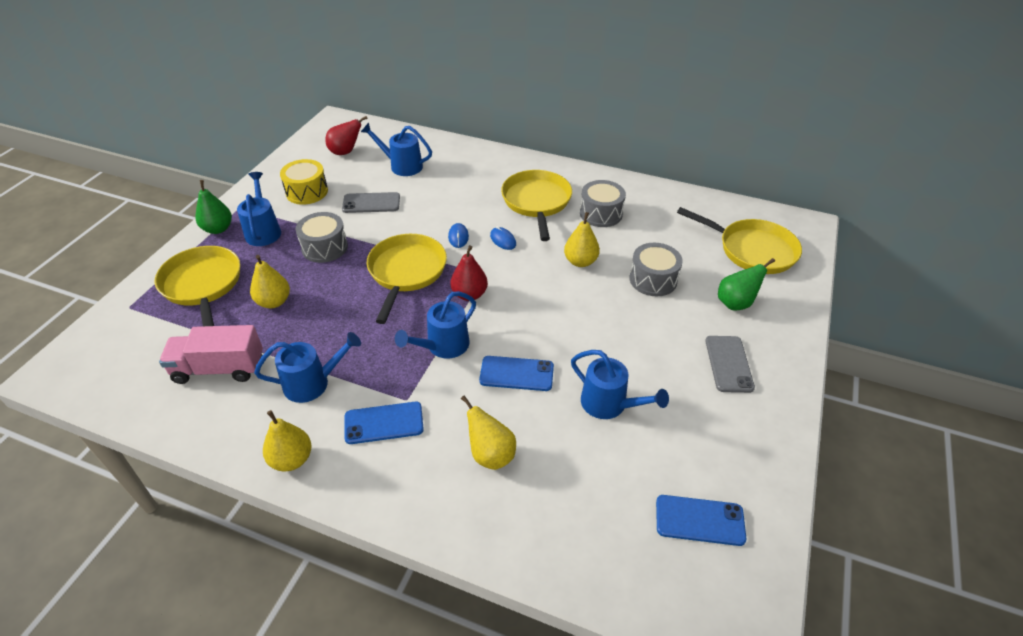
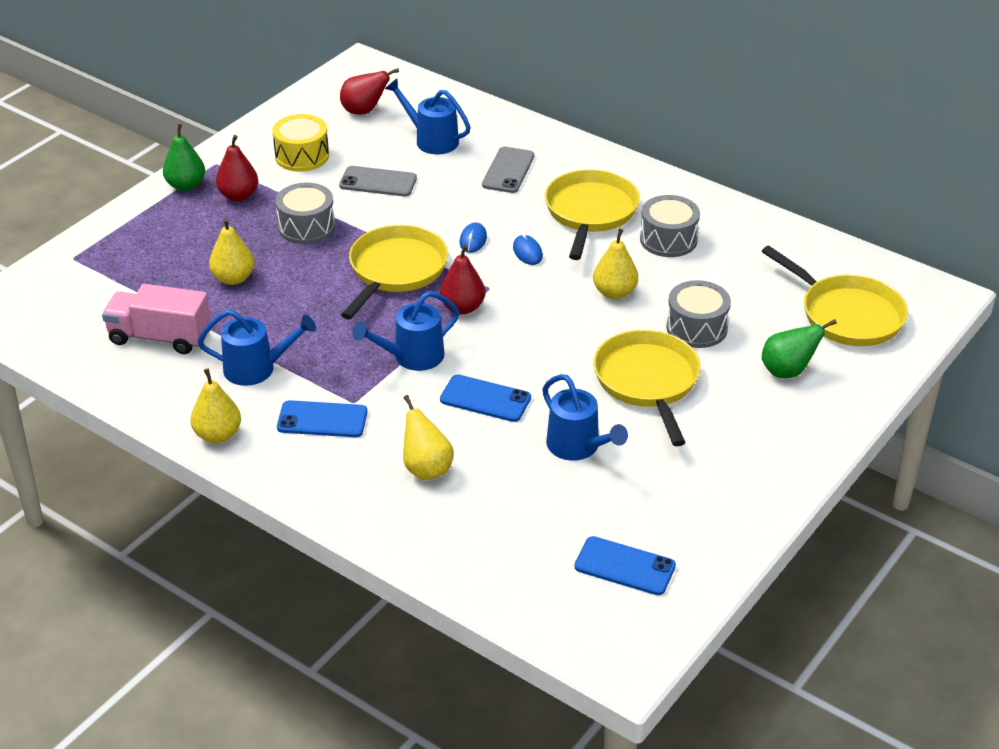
camera: 15 degrees right, 5 degrees down
yellow pan [155,246,240,326] -> yellow pan moved to [593,330,701,446]
blue watering can [237,172,281,246] -> red pear [216,135,258,201]
grey phone [705,336,755,393] -> grey phone moved to [482,147,534,193]

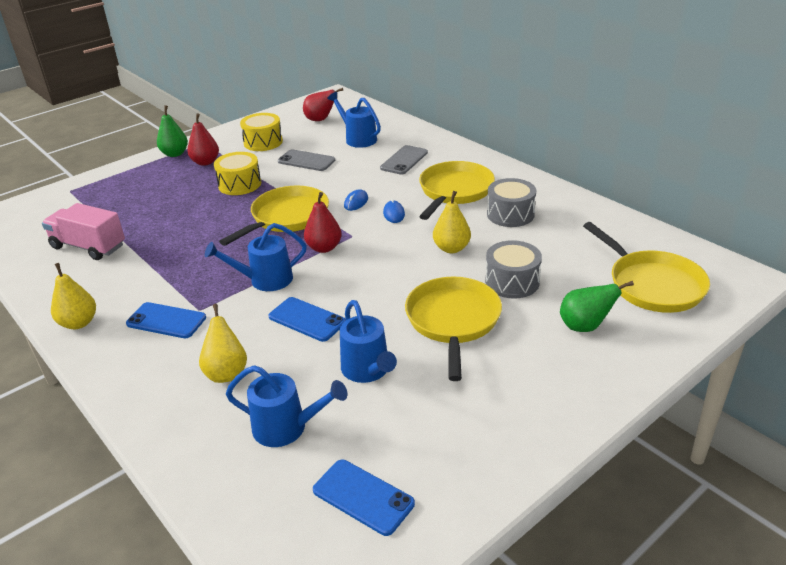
camera: 15 degrees right, 5 degrees down
blue watering can [197,310,316,386] -> blue watering can moved to [226,365,347,447]
yellow pear [209,218,254,285] -> none
grey drum [275,183,335,244] -> yellow drum [214,152,261,195]

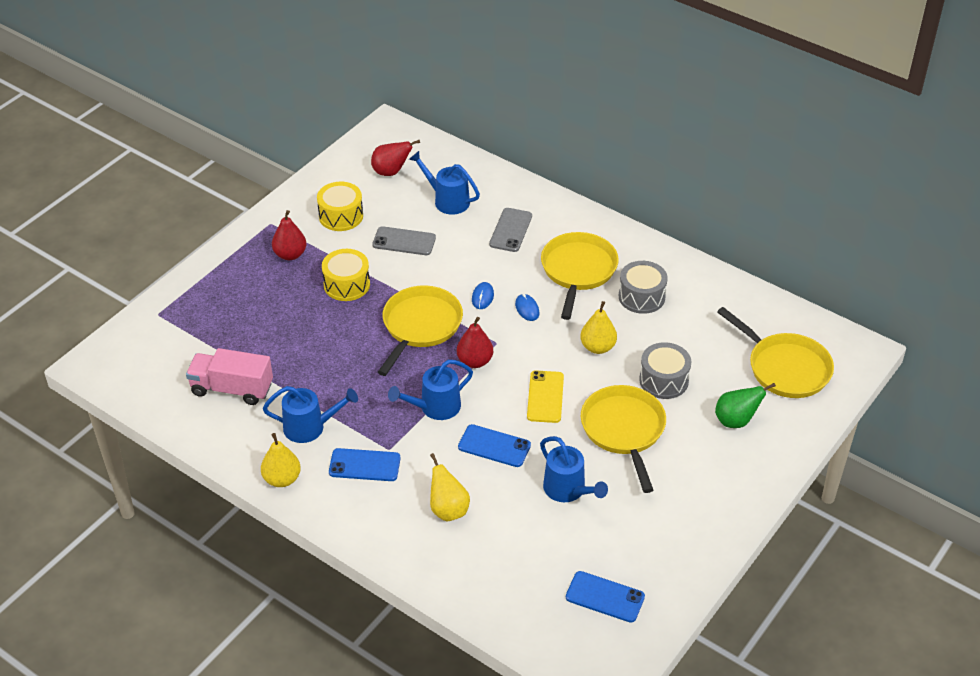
camera: 15 degrees left, 10 degrees up
green pear [157,105,188,157] -> none
blue watering can [226,365,347,447] -> blue watering can moved to [263,386,358,443]
none -> yellow phone [527,370,564,423]

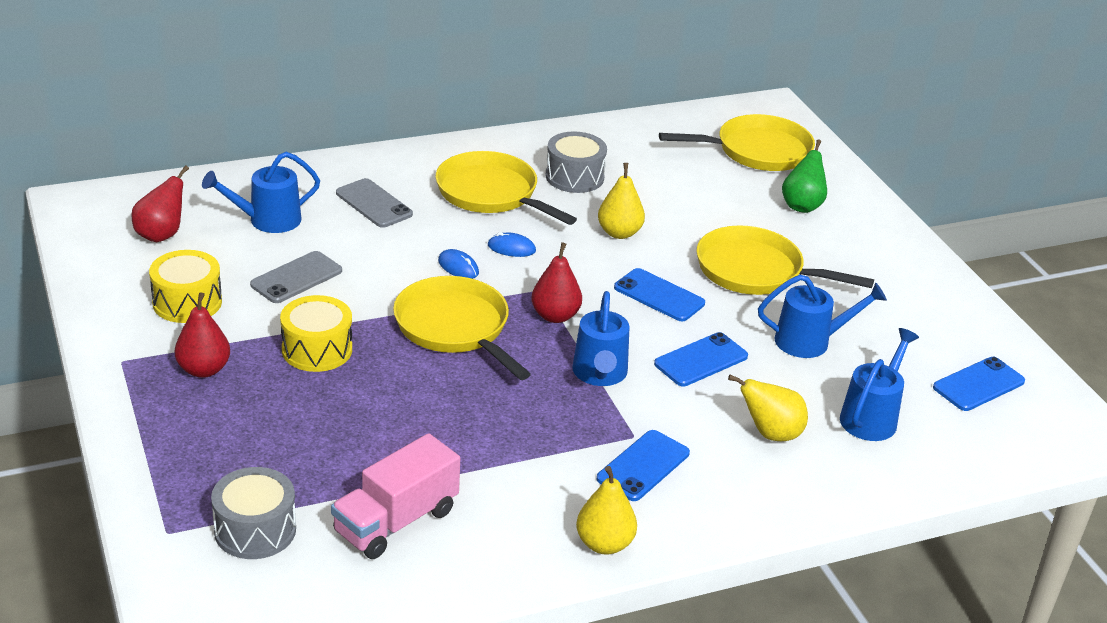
camera: 60 degrees left, 10 degrees down
blue watering can [263,386,358,443] -> blue watering can moved to [840,328,919,441]
yellow phone [527,370,564,423] -> blue phone [614,268,705,321]
grey drum [639,342,691,399] -> grey drum moved to [211,467,296,559]

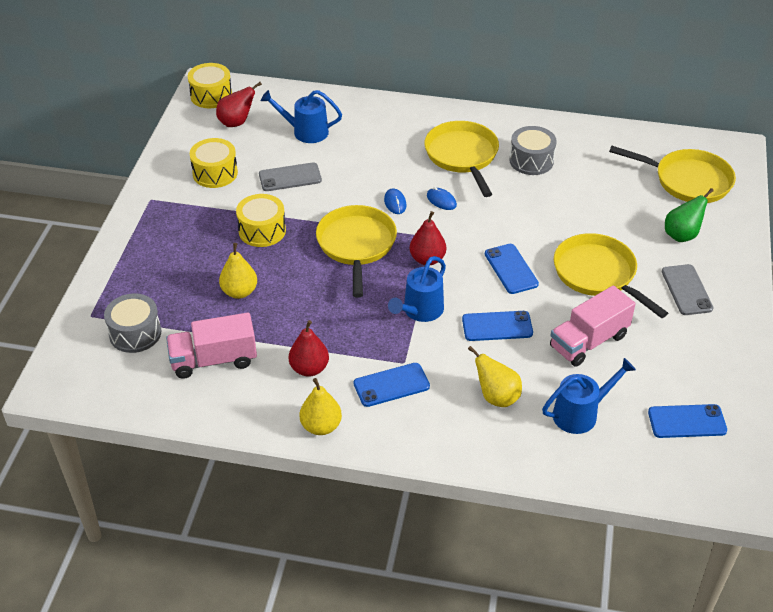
camera: 35 degrees right, 10 degrees up
red pear [175,292,230,378] -> red pear moved to [289,320,329,377]
grey phone [336,178,413,228] -> grey phone moved to [662,264,713,315]
yellow pear [598,163,645,239] -> yellow pear moved to [219,243,257,299]
blue watering can [758,275,887,358] -> pink truck [550,285,635,367]
none -> yellow drum [188,63,232,108]

